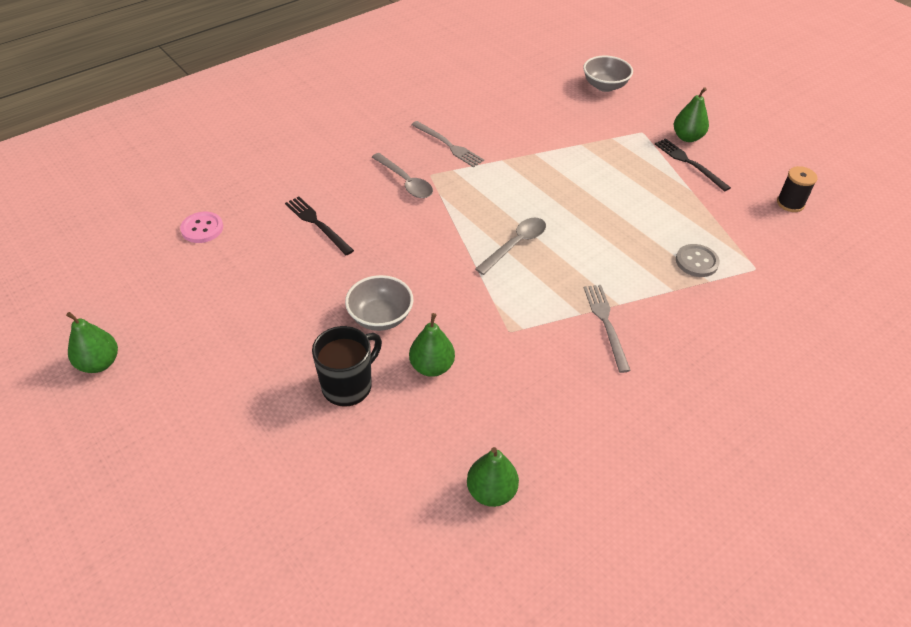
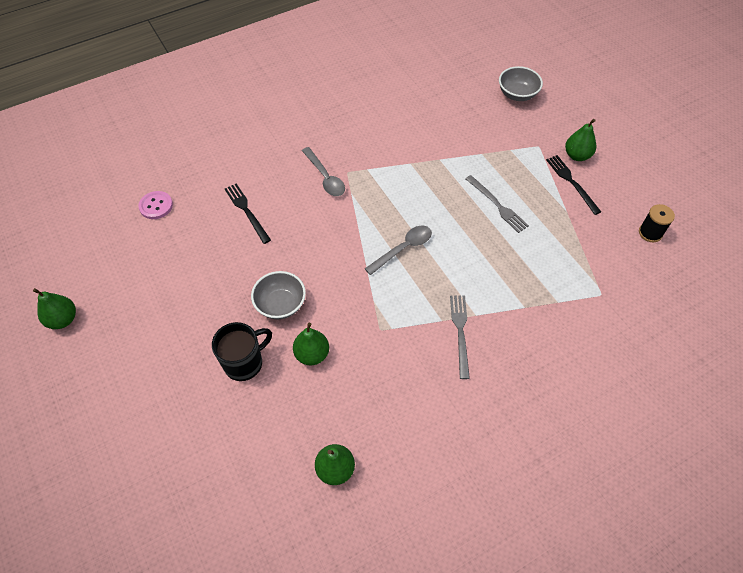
camera: 10 degrees right, 10 degrees up
grey fork [411,121,484,167] -> grey fork moved to [465,175,529,233]
grey button [676,244,720,277] -> none

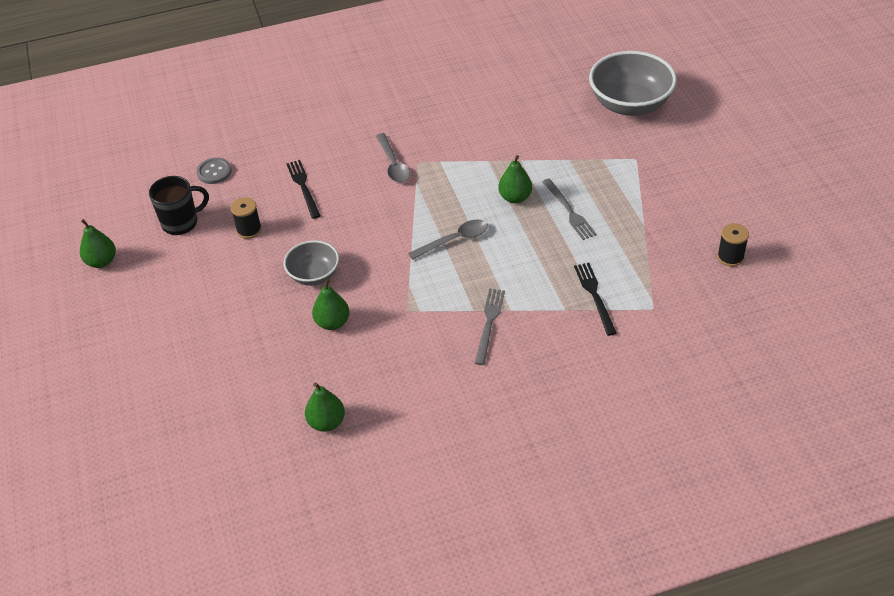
camera: 15 degrees right, 10 degrees down
pink button [138,191,173,219] -> grey button [196,158,232,184]
black mug [212,322,272,381] -> black mug moved to [149,176,209,235]
grey bowl [499,66,543,101] -> grey bowl [589,51,677,116], size x1.74
black fork [546,155,601,215] -> black fork moved to [574,263,617,336]
green pear [565,119,596,161] -> green pear moved to [498,155,532,203]
none -> black spool [231,197,262,239]

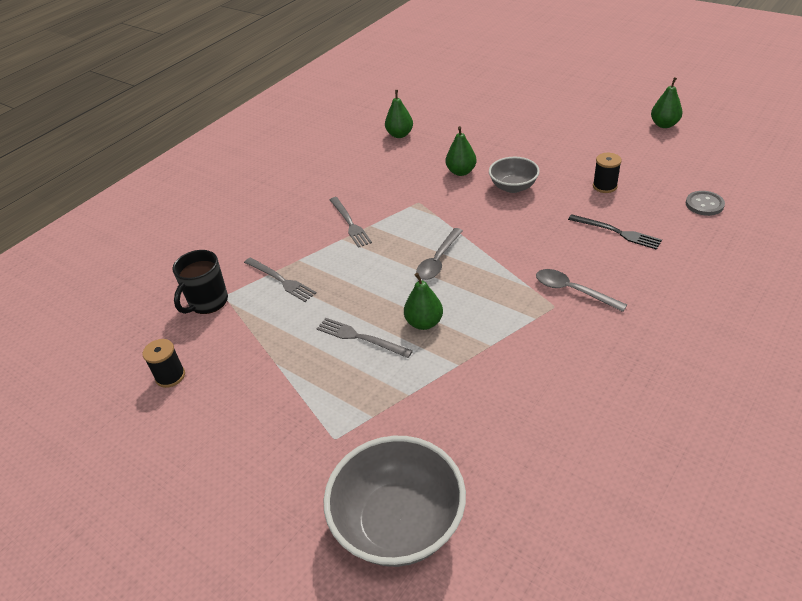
camera: 145 degrees right, 5 degrees down
black mug [149,176,209,235] -> black mug moved to [172,250,228,314]
black fork [574,263,617,336] -> grey fork [244,257,316,302]

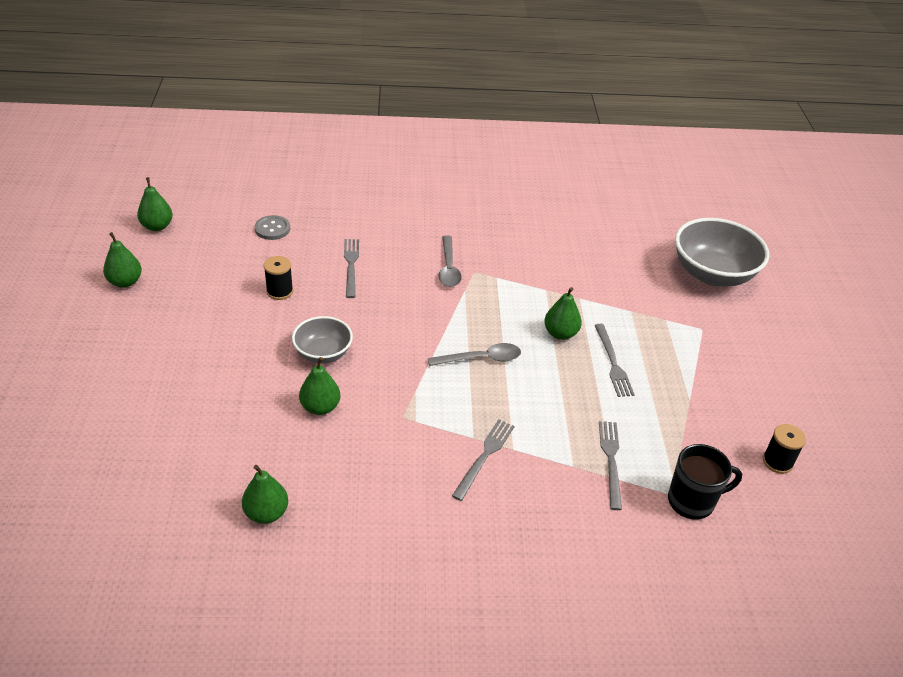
camera: 135 degrees left, 0 degrees up
black fork [568,214,662,250] -> grey fork [344,239,359,298]
none -> green pear [137,177,173,231]

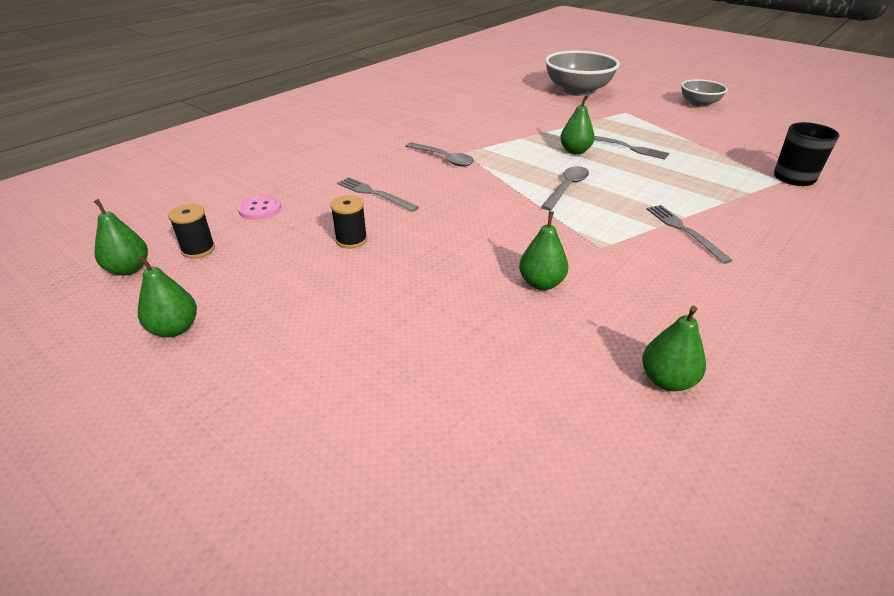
camera: 45 degrees left, 5 degrees down
grey button [254,215,290,240] -> pink button [238,195,281,220]
grey bowl [292,316,353,364] -> grey bowl moved to [681,79,728,107]
grey fork [599,421,622,510] -> none
black spool [763,424,806,474] -> black spool moved to [168,204,215,259]

